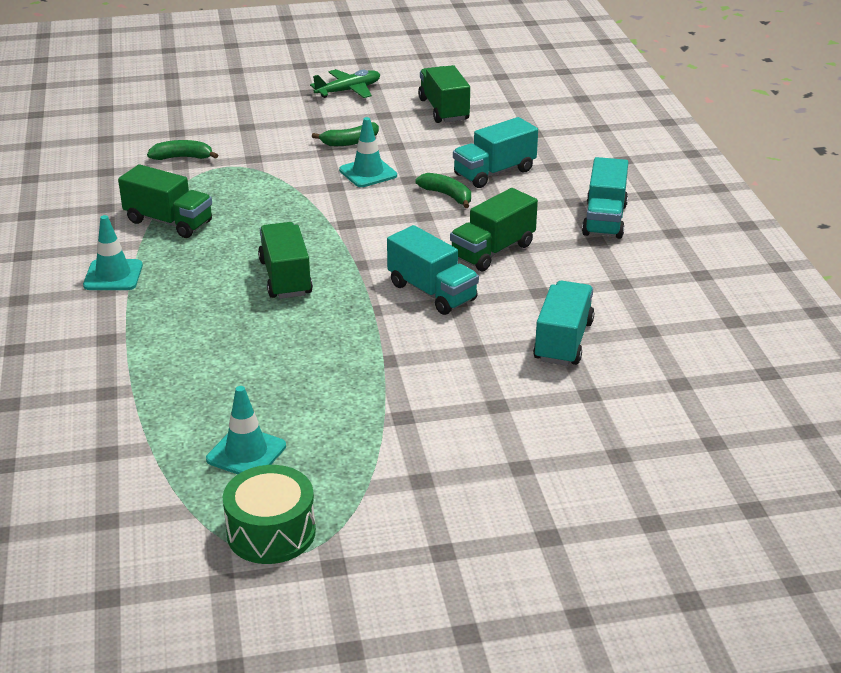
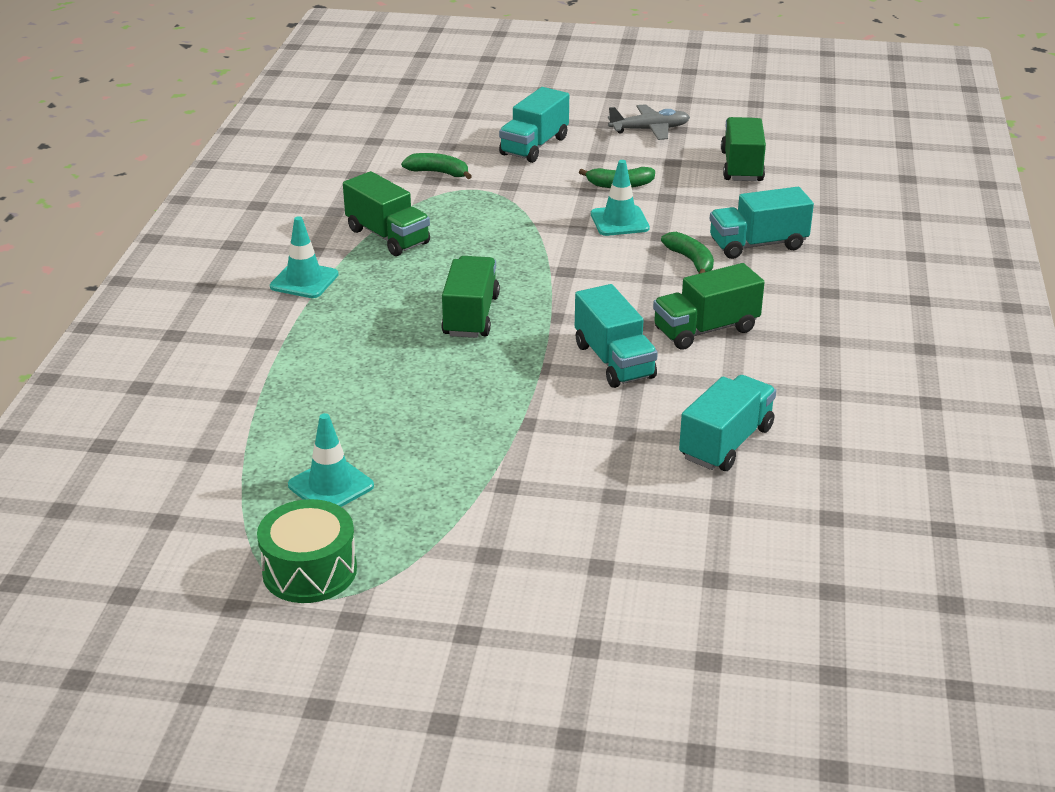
camera: 20 degrees right, 0 degrees up
green plane [310,69,380,98] -> grey plane [608,104,690,140]
turquoise truck [582,157,628,239] -> turquoise truck moved to [499,87,569,163]

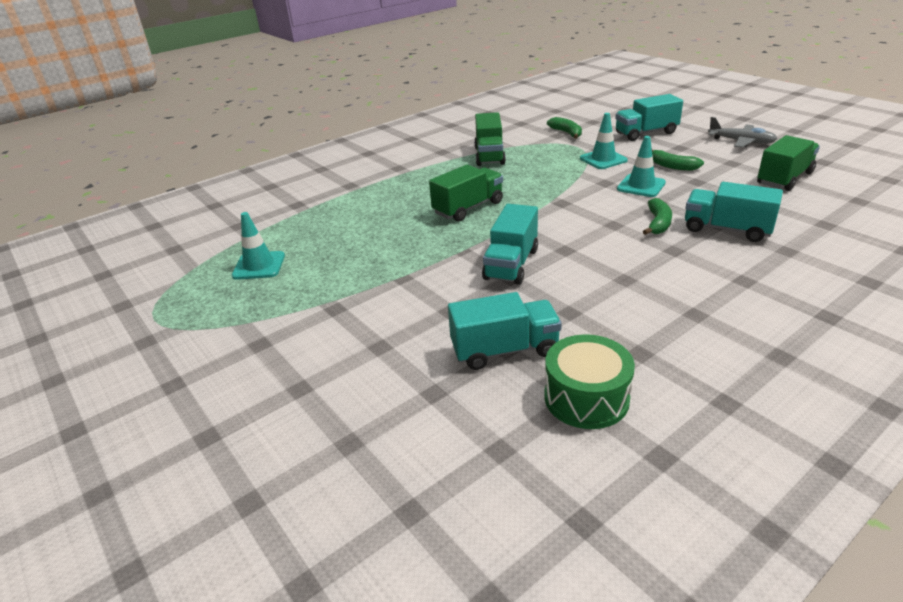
camera: 45 degrees right, 0 degrees up
green drum [257,499,357,603] -> green drum moved to [545,334,635,429]
turquoise traffic cone [270,216,339,298] -> turquoise traffic cone moved to [580,113,628,169]
green truck [653,263,765,350] -> none

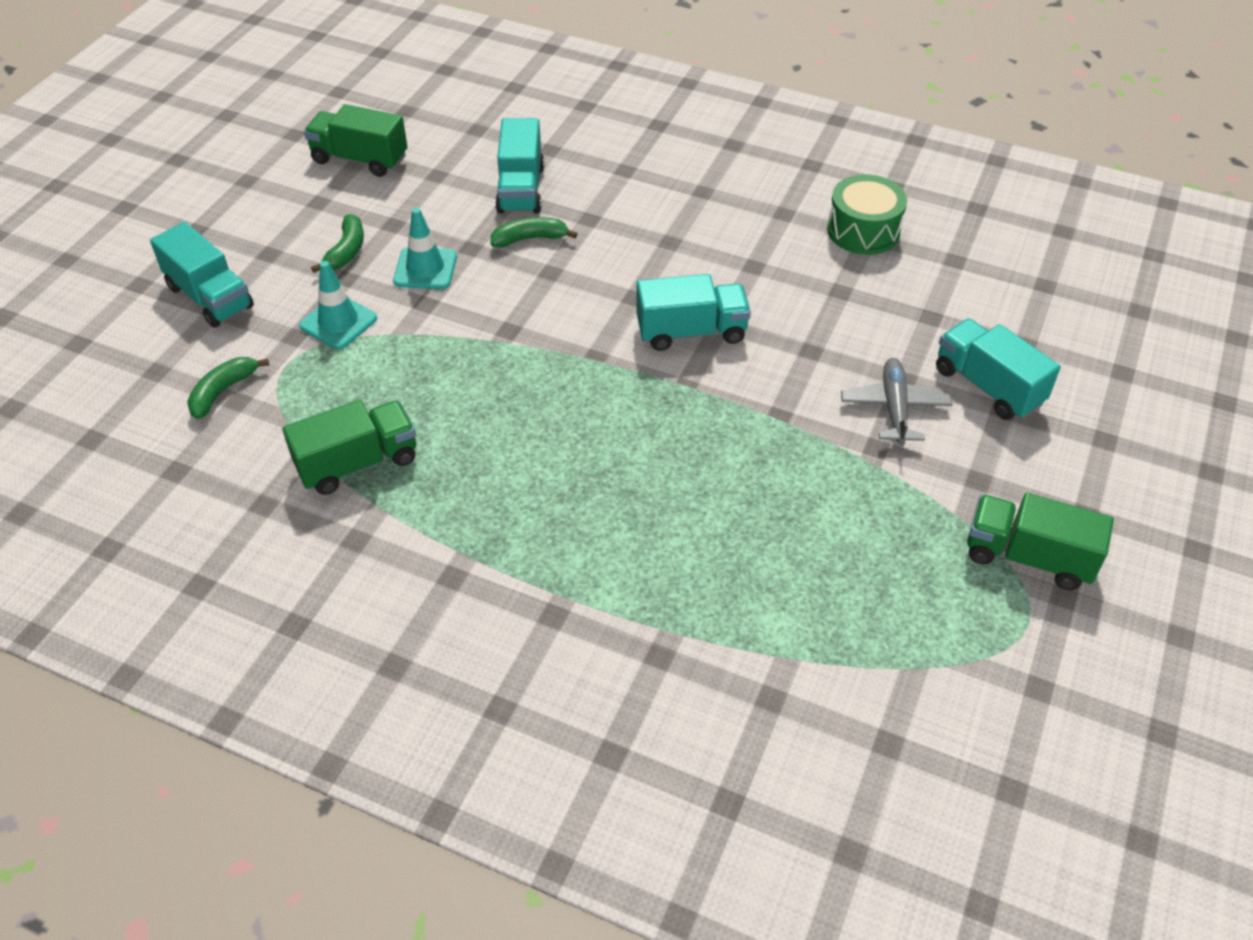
camera: 120 degrees left, 15 degrees up
turquoise traffic cone [232,212,285,280] -> none
green truck [429,165,503,222] -> green truck moved to [967,493,1114,590]
turquoise truck [448,292,562,370] -> turquoise truck moved to [936,319,1061,420]
grey plane [708,117,777,148] -> grey plane moved to [841,358,952,445]

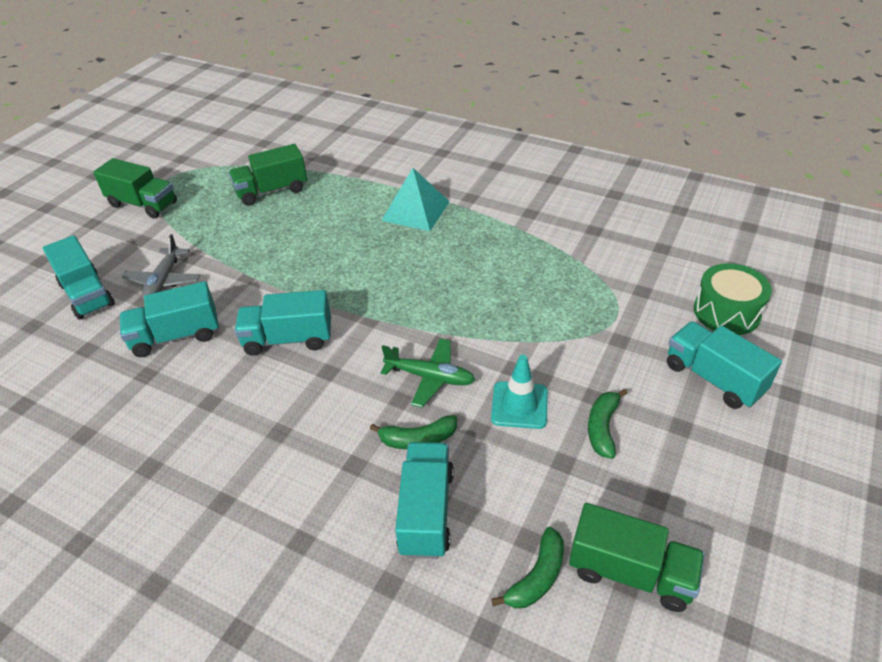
camera: 175 degrees left, 5 degrees down
green banana [187,357,269,419] -> green banana moved to [491,527,564,608]
green truck [282,400,416,495] -> green truck moved to [229,144,307,206]
turquoise traffic cone [299,261,377,349] -> none
green drum [827,174,907,255] -> green drum moved to [694,263,772,335]
none -> turquoise truck [120,281,219,357]
none -> turquoise pyramid [381,168,450,231]
none -> green plane [381,338,475,407]

